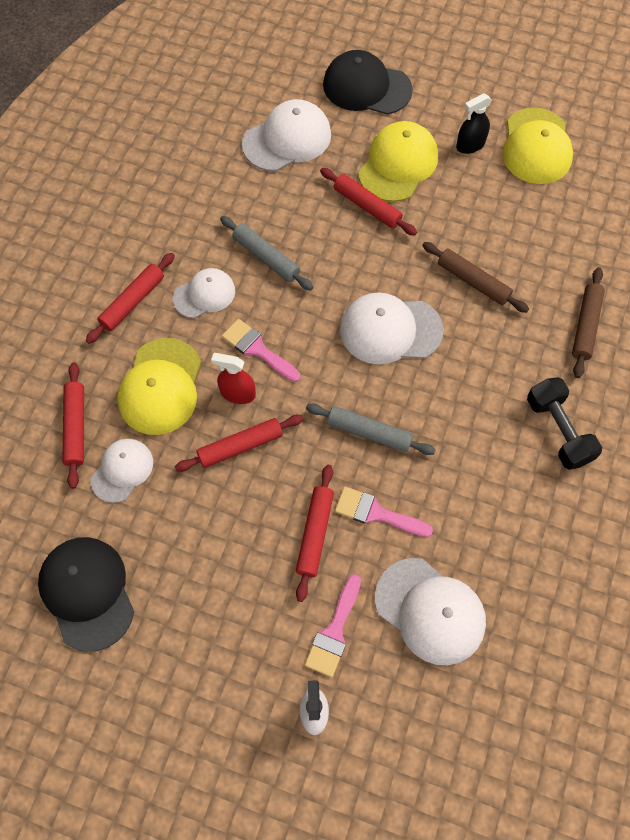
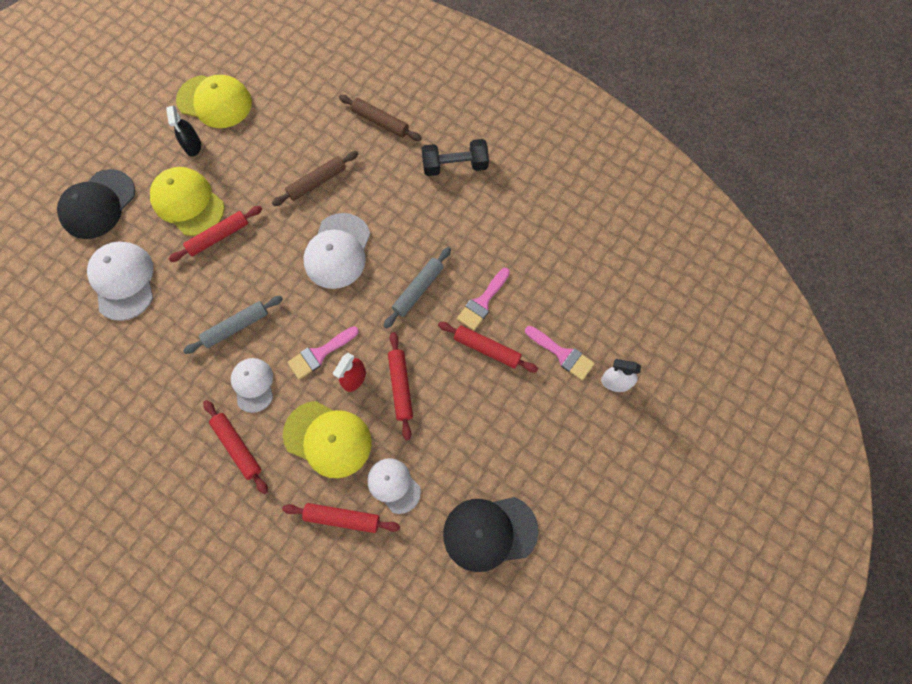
camera: 75 degrees left, 5 degrees up
white cap [375,558,486,665] -> none

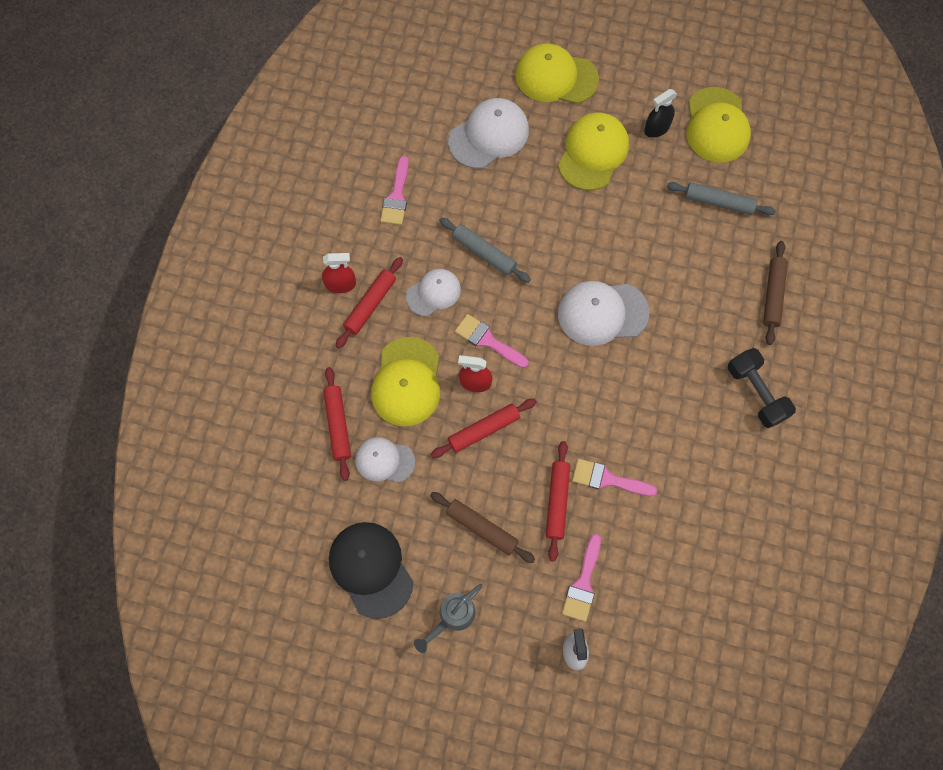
camera: 70 degrees right, 0 degrees up
black cap [57,169,135,239] -> yellow cap [515,43,599,104]
red rolling pin [169,206,262,262] -> none
brown rolling pin [272,151,358,206] -> brown rolling pin moved to [430,492,535,563]
white cap [367,458,421,514] -> white cap turned 105 degrees counterclockwise [355,437,415,483]
grey rolling pin [384,247,451,329] -> grey rolling pin moved to [667,182,776,215]
none -> red spray bottle [322,253,356,293]
none -> pink brush [380,156,409,225]
none -> grey watering can [414,584,483,653]

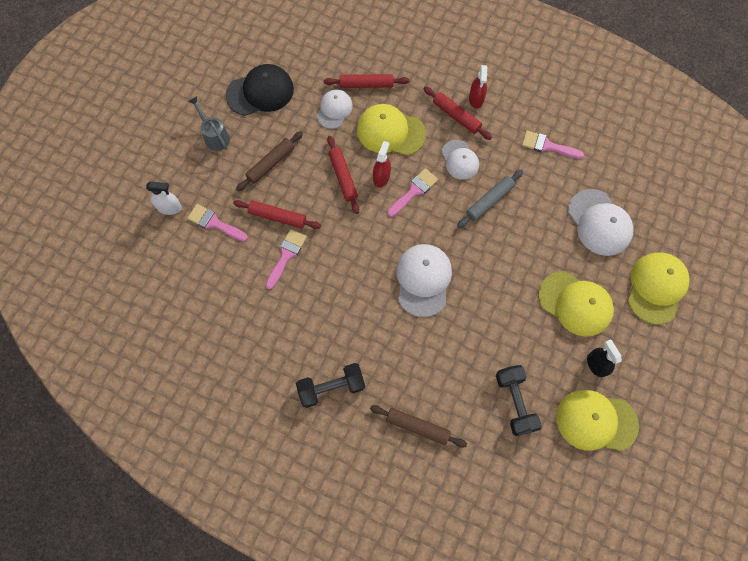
camera: 100 degrees right, 0 degrees up
grey rolling pin [667,182,776,215] -> black dumbbell [496,365,542,436]

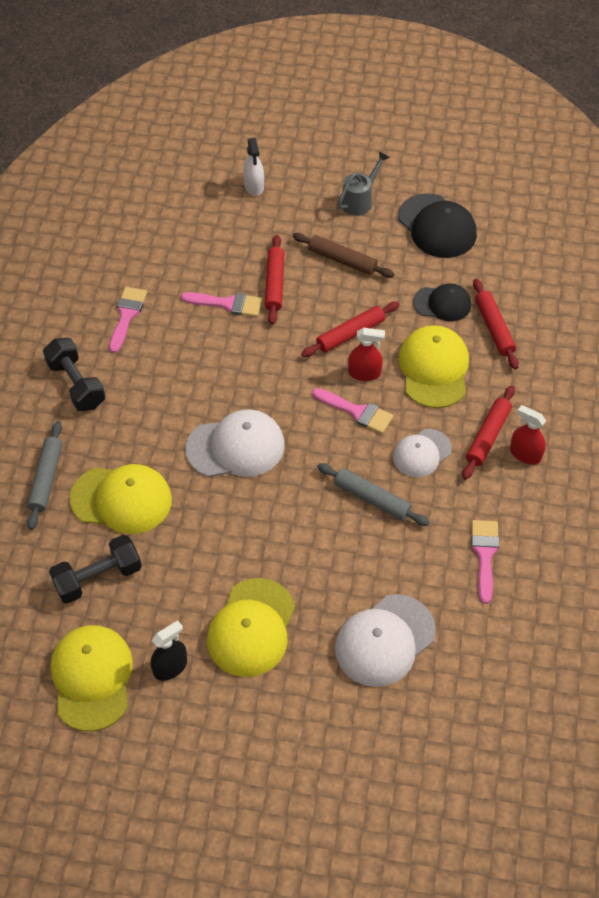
camera: 75 degrees right, 15 degrees down
pink brush [187,204,248,241] -> pink brush moved to [109,287,147,353]
white cap [316,89,353,129] -> black cap [413,283,471,321]
brown rolling pin [370,405,467,448] -> grey rolling pin [27,421,62,530]
red spray bottle [469,65,487,109] -> red spray bottle turned 45 degrees clockwise [510,405,546,465]
yellow cap [627,253,690,324] -> yellow cap moved to [70,464,172,534]

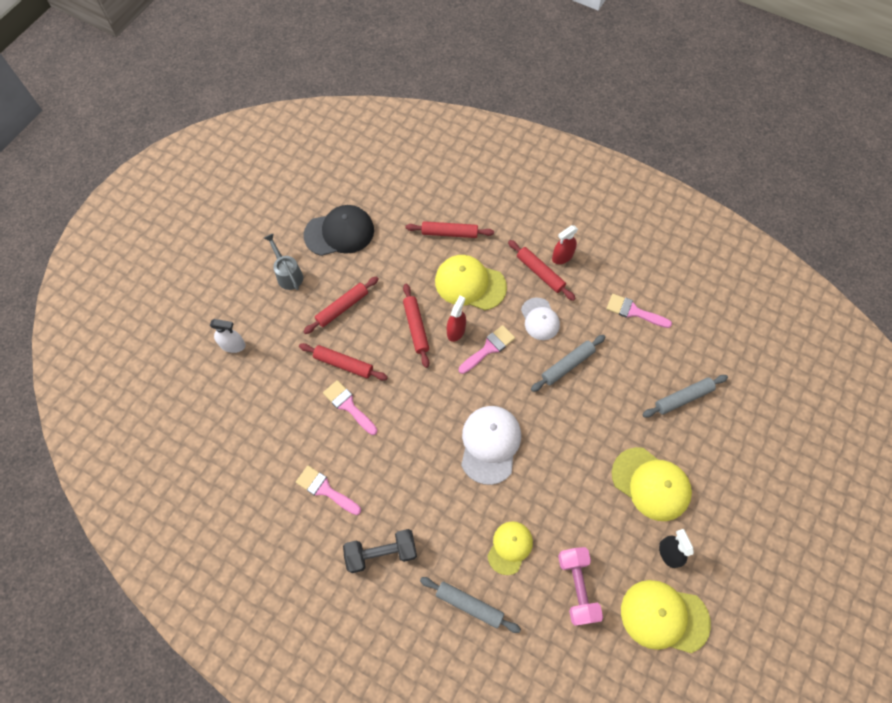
camera: 70 degrees left, 10 degrees up
black dumbbell [49,535,142,604] -> pink dumbbell [558,547,603,626]
yellow cap [70,464,172,534] -> yellow cap [487,521,533,575], size x0.63
pink brush [181,292,262,317] -> pink brush turned 75 degrees counterclockwise [323,380,377,435]
brown rolling pin [293,233,394,278] -> red rolling pin [303,276,379,334]
white cap [335,594,436,687] -> grey rolling pin [642,375,728,418]
black cap [413,283,471,321] -> none

